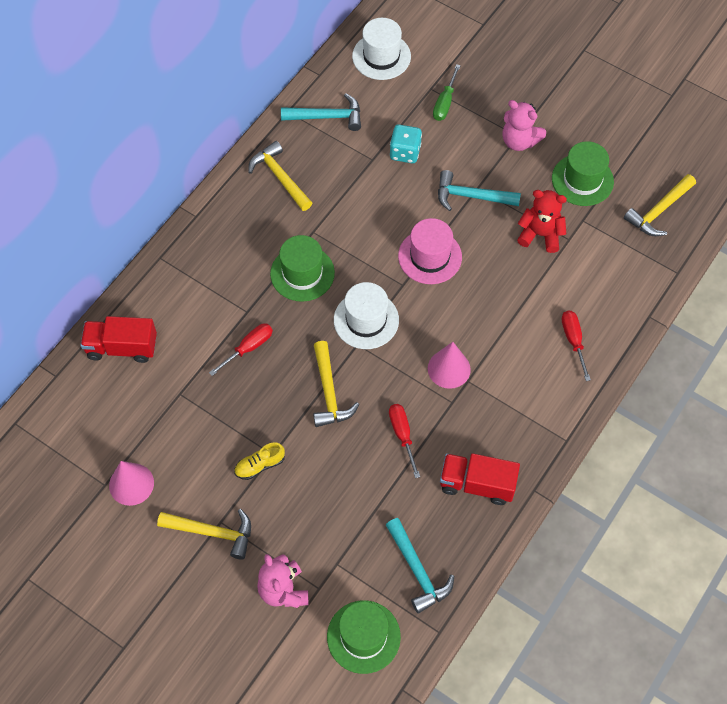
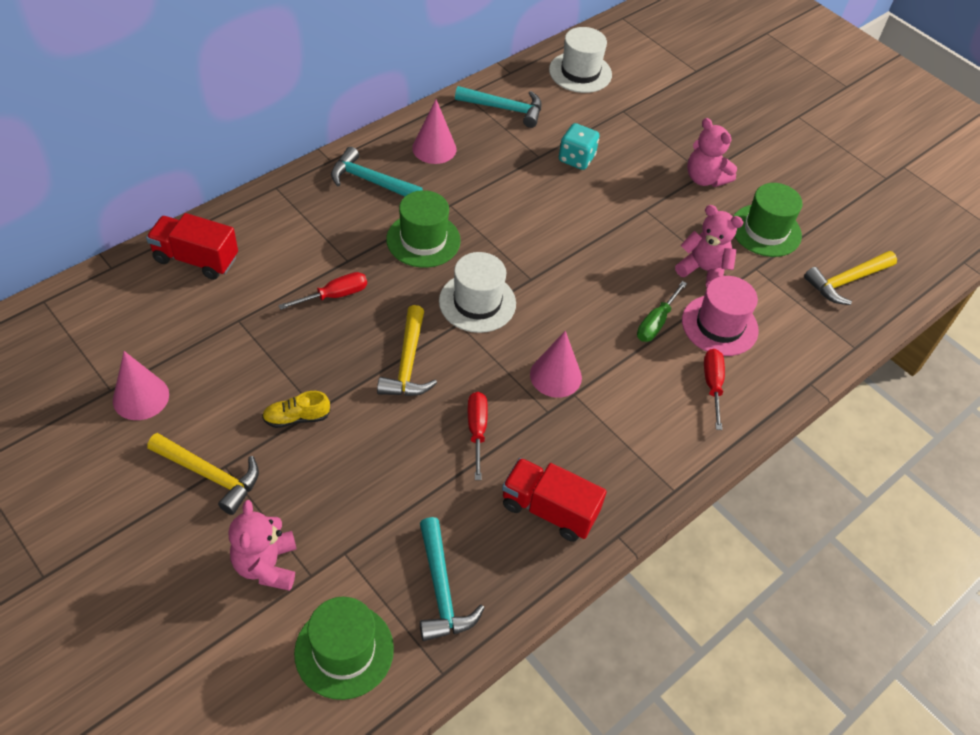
camera: 10 degrees right, 10 degrees down
yellow hammer [248,141,312,211] -> pink cone [412,99,456,164]
pink hat [398,218,462,284] -> pink hat moved to [682,276,759,356]
green screwdriver [433,64,461,121] -> green screwdriver moved to [637,281,687,342]
turquoise hammer [438,170,521,211] -> turquoise hammer moved to [331,147,423,197]
red teddy bear [517,190,567,253] -> pink teddy bear [675,205,744,288]

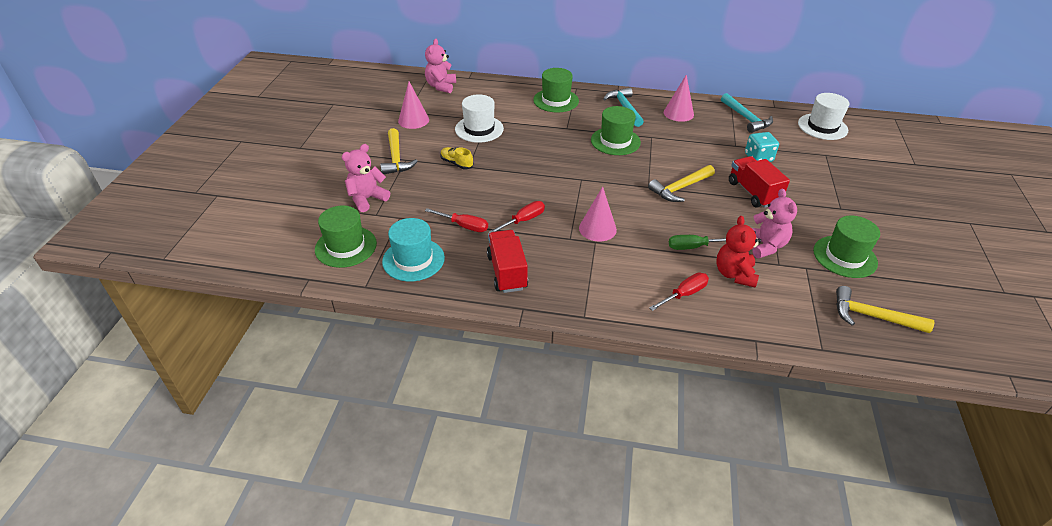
camera: 55 degrees right, 10 degrees down
red truck [146,213,238,280] -> red truck moved to [729,156,790,208]
red screwdriver [278,272,367,310] -> red screwdriver moved to [425,208,488,232]
yellow hammer [377,305,437,396] -> yellow hammer moved to [648,165,715,202]
turquoise hammer [420,517,485,641] -> turquoise hat [382,218,445,282]
white hat [439,252,516,333] -> white hat moved to [455,94,504,143]
pink hat [682,276,759,356] -> red teddy bear [716,216,761,288]
pink teddy bear [687,118,737,187] -> pink teddy bear moved to [425,39,456,93]
none -> green hat [533,68,579,112]

